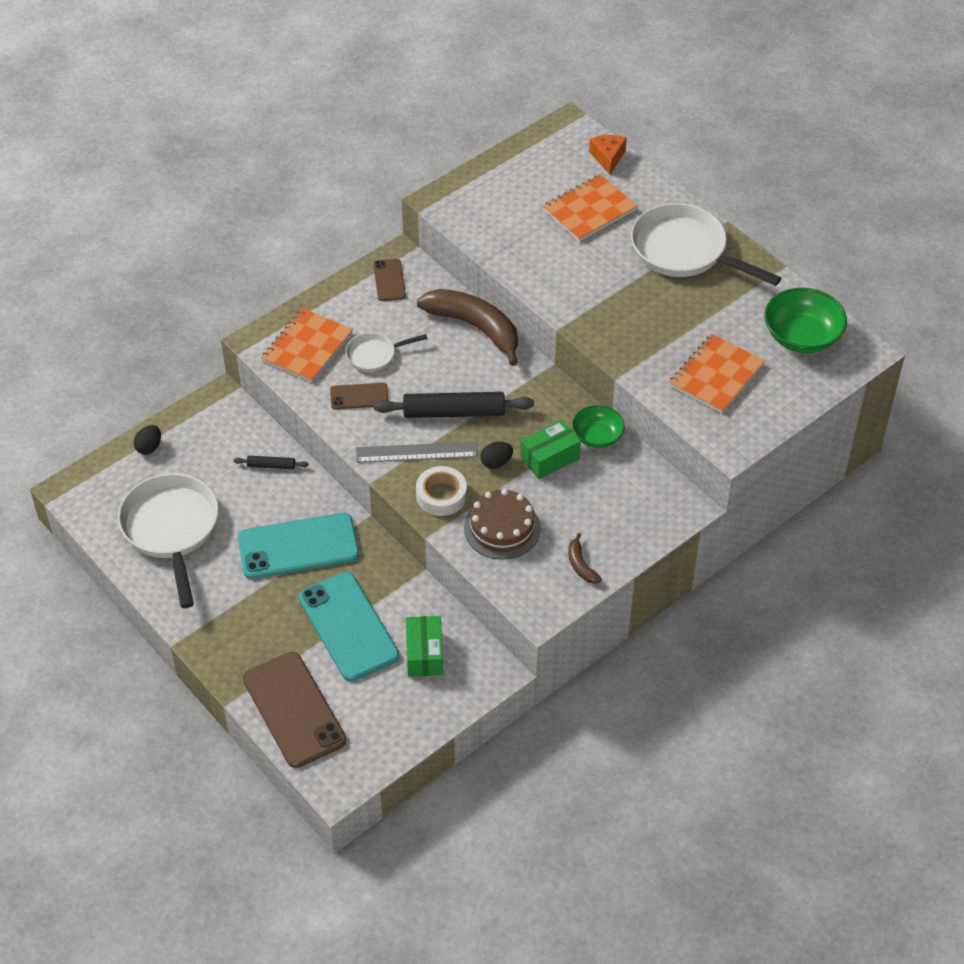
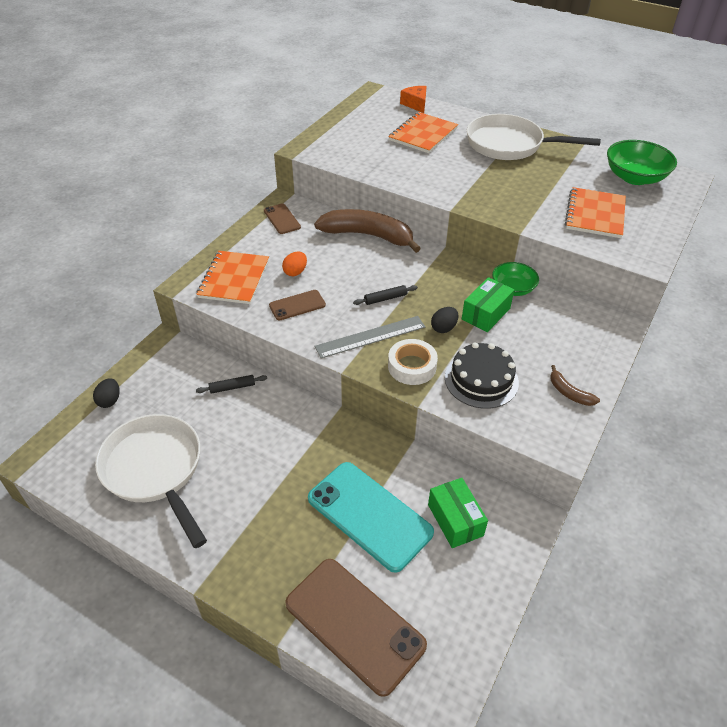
camera: 20 degrees left, 5 degrees down
turquoise phone [237,513,359,579] -> none
white pan [346,333,428,372] -> orange egg [282,251,307,276]
black rolling pin [374,392,534,418] -> black rolling pin [353,285,418,305], size x0.48
brown cake [464,489,541,560] -> black cake [445,342,519,409]

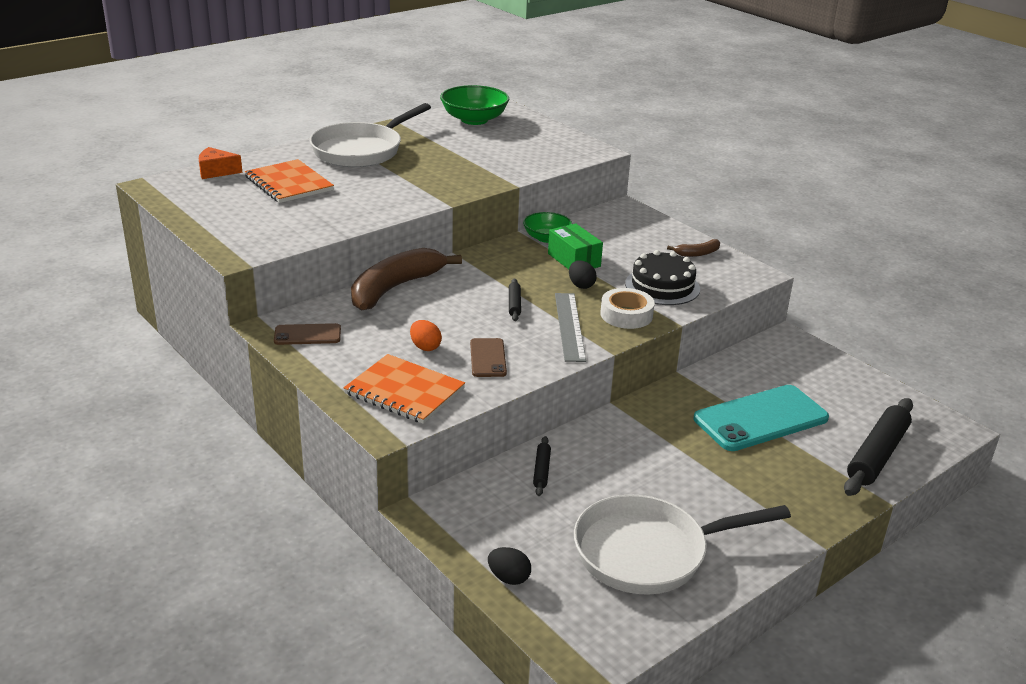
camera: 70 degrees left, 15 degrees down
brown phone [285,559,427,697] -> black rolling pin [844,398,913,496]
green box [428,478,488,548] -> none
orange notebook [565,187,626,238] -> none

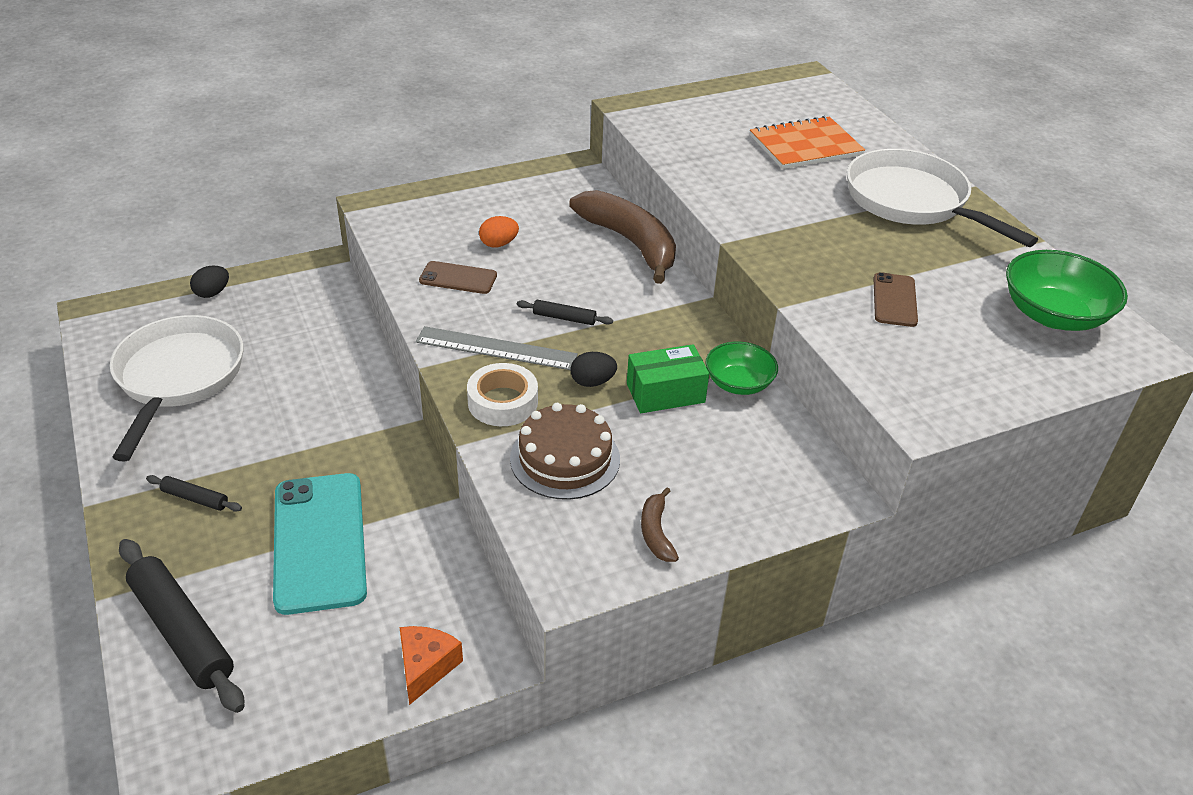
camera: 105 degrees right, 10 degrees up
orange cheese [199,147,243,179] -> orange cheese moved to [399,626,463,705]
brown phone [274,323,341,345] -> brown phone moved to [873,272,918,327]
orange notebook [343,354,465,424] -> none
black rolling pin [533,436,551,496] -> black rolling pin moved to [146,475,242,512]
black cake [625,250,700,305] -> brown cake [510,403,620,500]

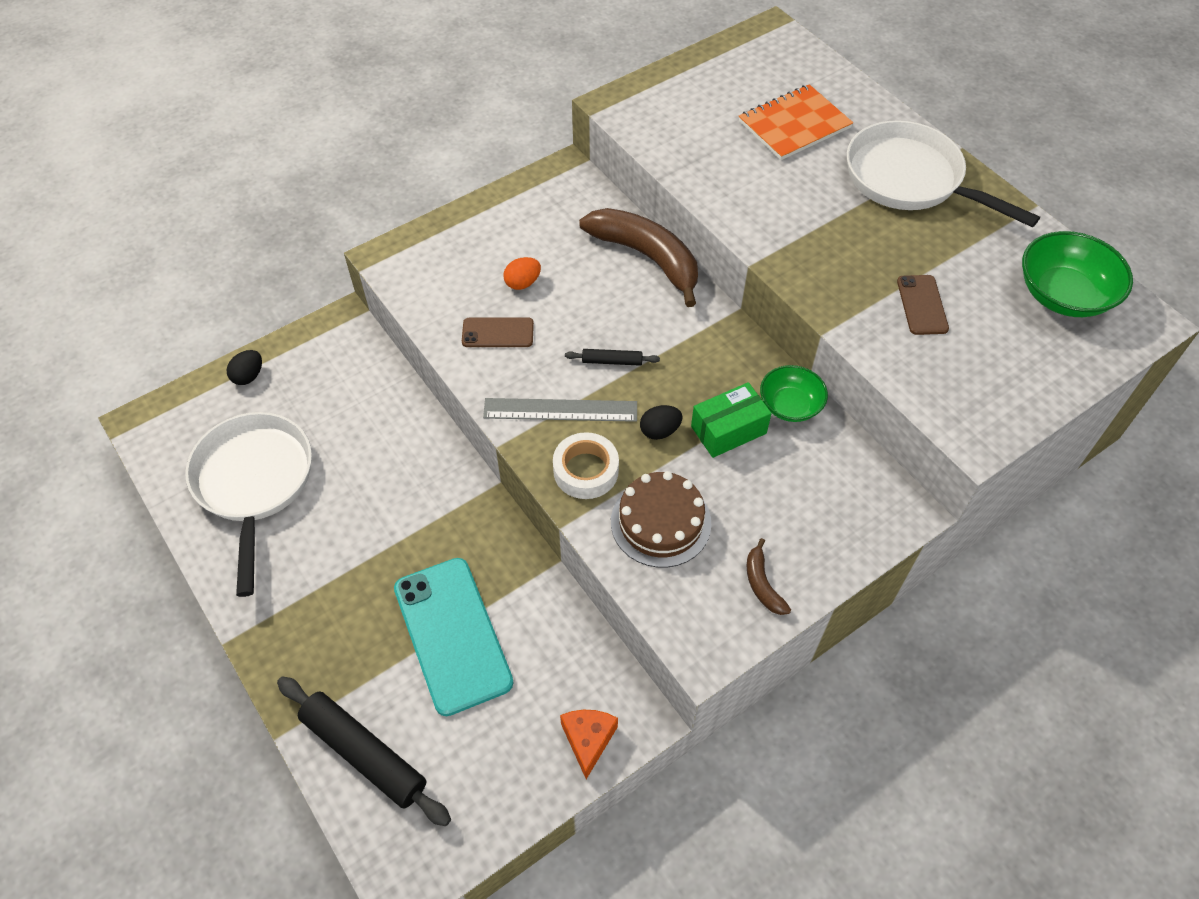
camera: 10 degrees left, 15 degrees up
black rolling pin [146,475,242,512] -> none

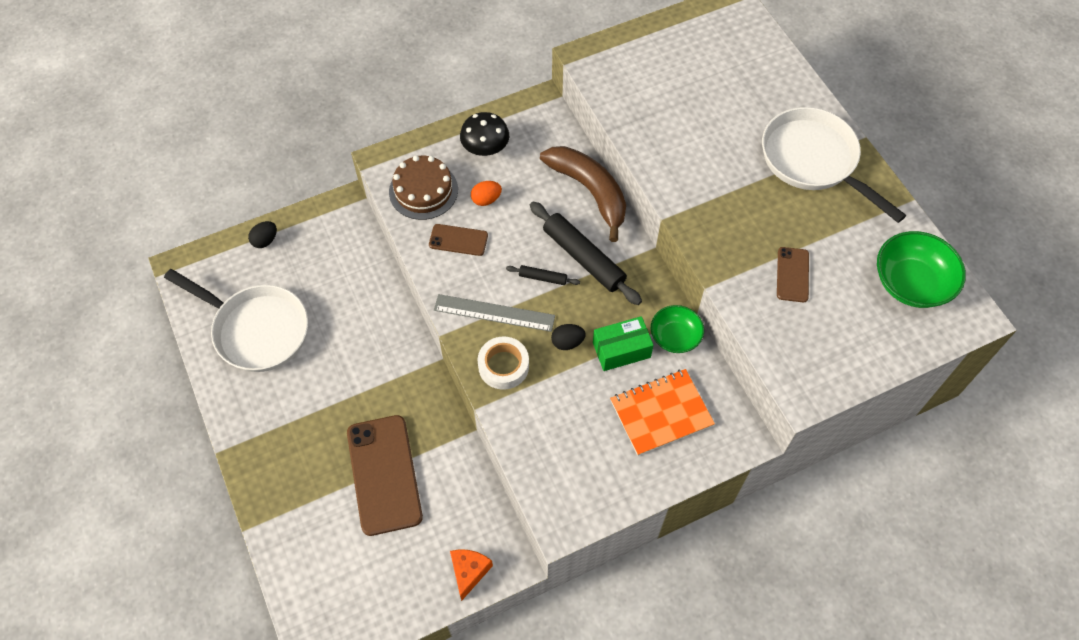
camera: 10 degrees right, 5 degrees up
white pan [185,412,312,597] -> white pan turned 120 degrees clockwise [164,269,308,372]
black rolling pin [277,676,451,826] -> black rolling pin moved to [530,202,642,305]
turquoise phone [394,558,513,716] -> brown phone [347,415,423,536]
brown cake [611,471,711,568] -> brown cake moved to [389,155,458,220]
orange notebook [739,84,853,160] -> orange notebook moved to [610,369,715,456]
brown banana [747,538,791,615] -> none
none -> black mushroom [460,112,509,156]

